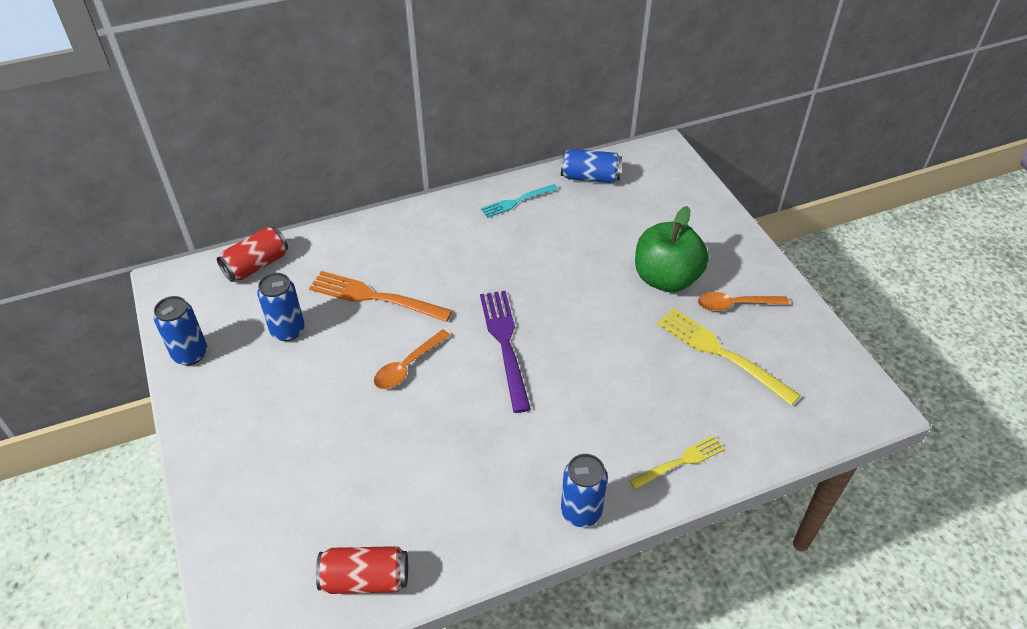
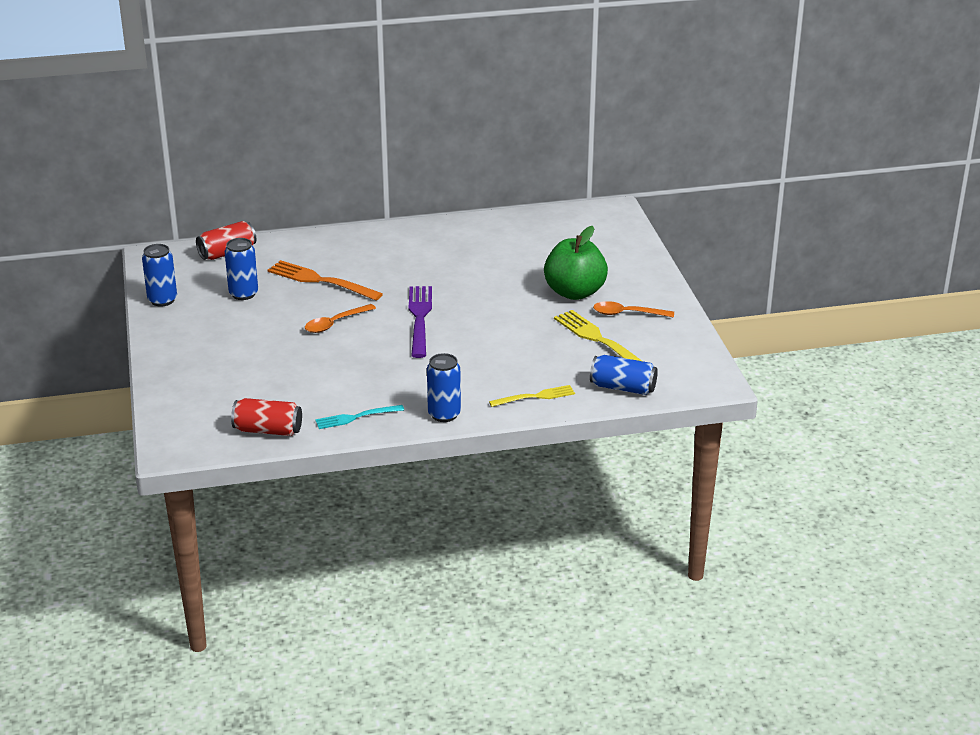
camera: 10 degrees right, 15 degrees down
turquoise fork [481,184,558,218] -> turquoise fork moved to [315,405,404,429]
blue can [561,149,622,183] -> blue can moved to [590,355,658,395]

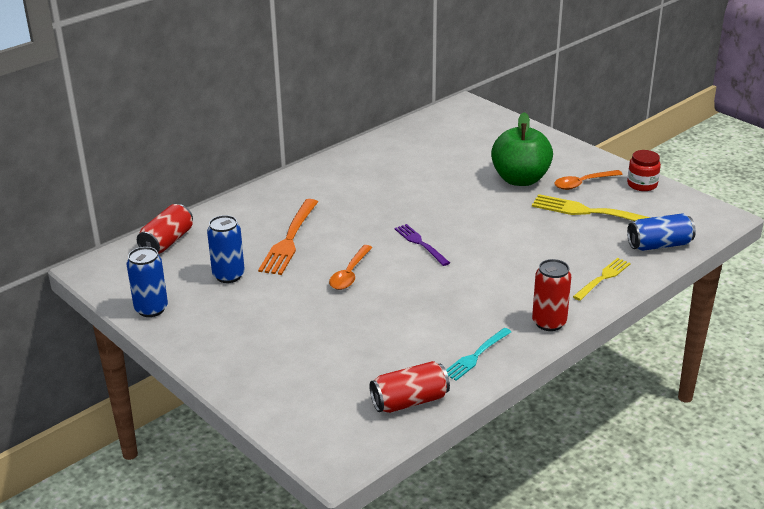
camera: 30 degrees left, 0 degrees up
orange fork [268,260,383,301] -> orange fork turned 75 degrees counterclockwise [258,199,318,275]
purple fork [409,286,432,358] -> purple fork [394,224,450,266], size x0.62
blue can [427,353,461,422] -> red can [532,259,571,331]
none -> red jar [627,150,661,191]

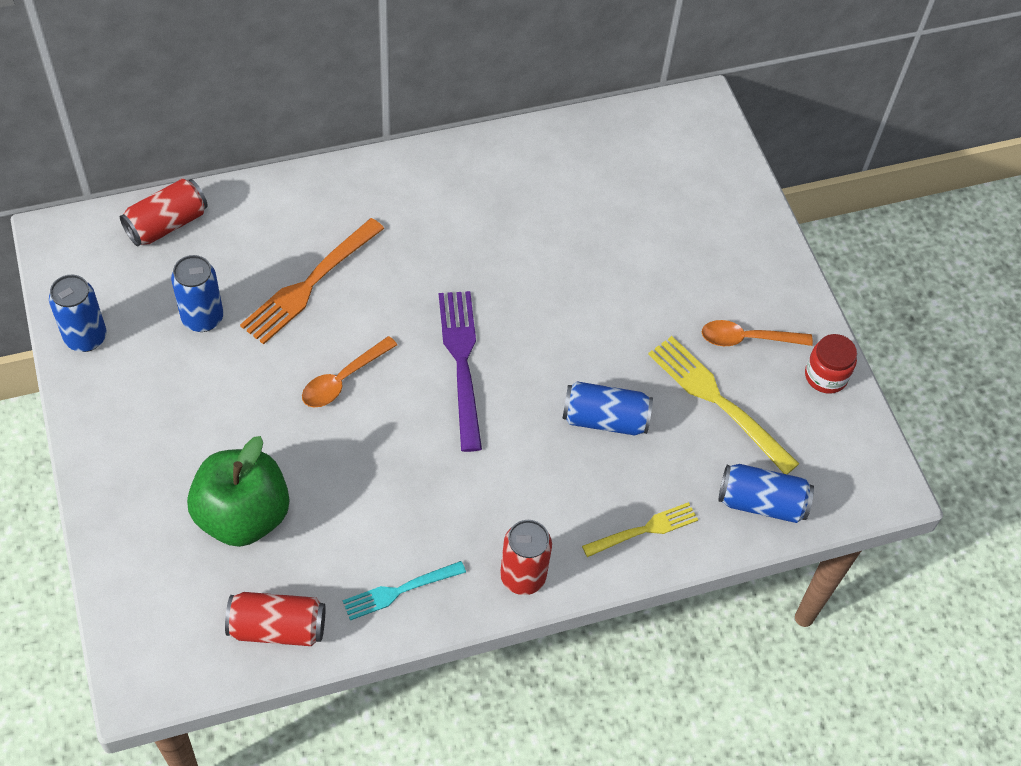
camera: 20 degrees right, 25 degrees up
purple fork [394,224,450,266] -> purple fork [439,291,482,452], size x1.62
green apple [491,112,553,186] -> green apple moved to [187,436,289,547]
none -> blue can [562,381,653,435]

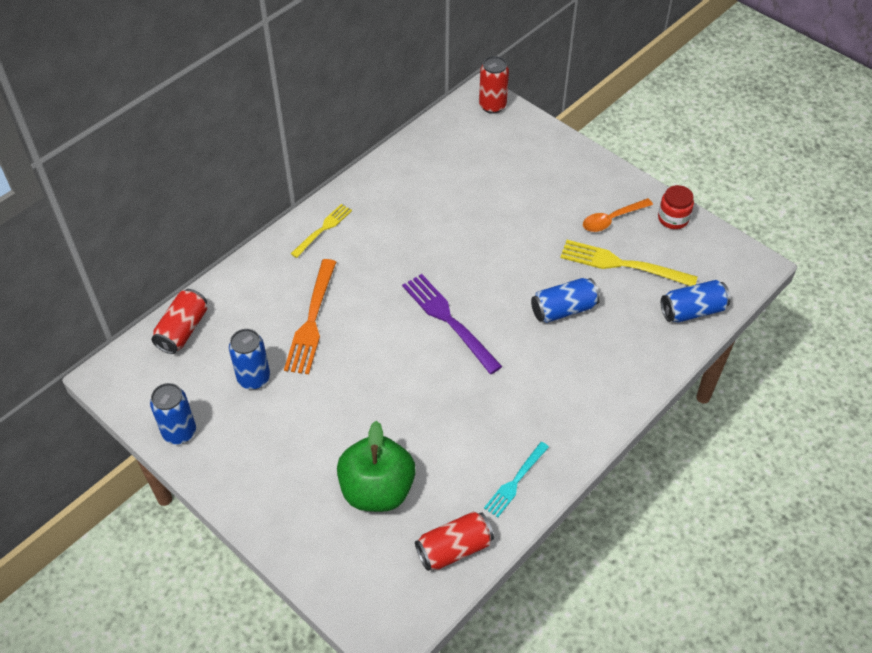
camera: 25 degrees left, 5 degrees down
orange spoon [302,336,397,408] -> none
red can [500,520,552,595] -> red can moved to [479,56,509,114]
yellow fork [582,502,698,557] -> yellow fork moved to [291,204,352,258]

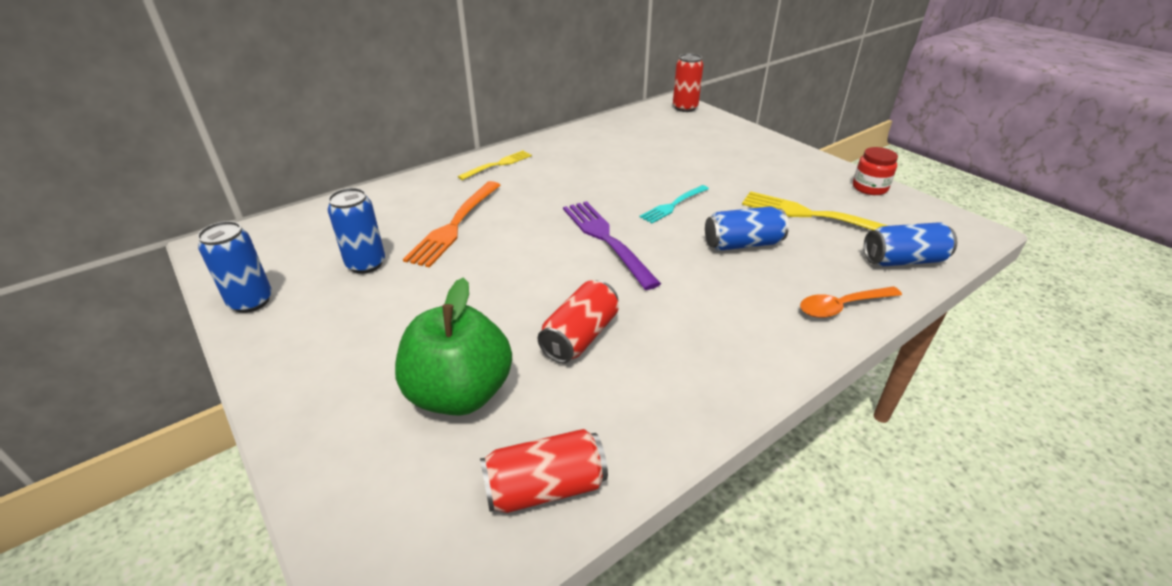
camera: 10 degrees right, 15 degrees down
red can [151,289,207,354] -> red can moved to [538,280,619,363]
turquoise fork [484,442,549,518] -> turquoise fork moved to [640,185,709,223]
orange spoon [583,198,653,232] -> orange spoon moved to [800,286,902,318]

